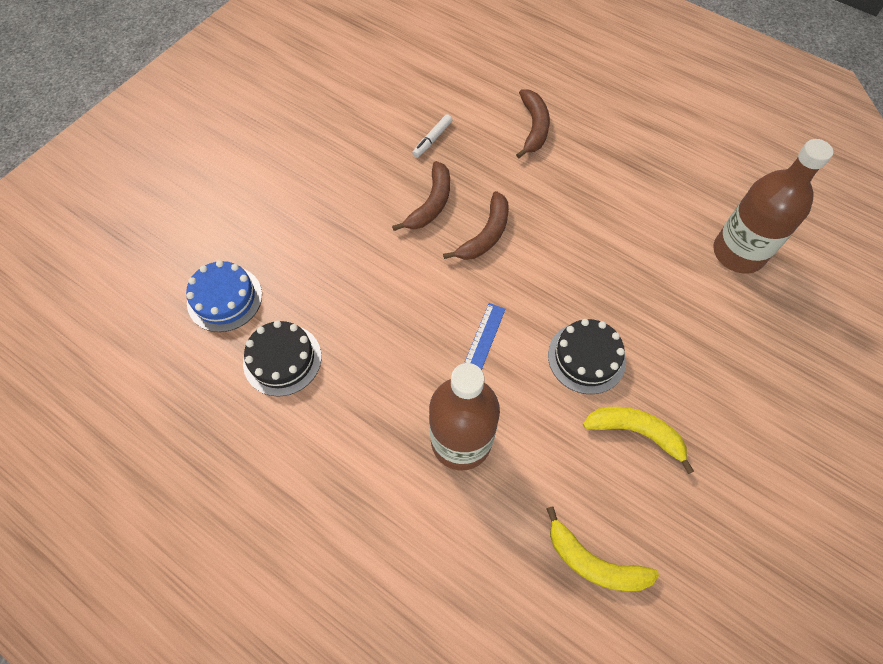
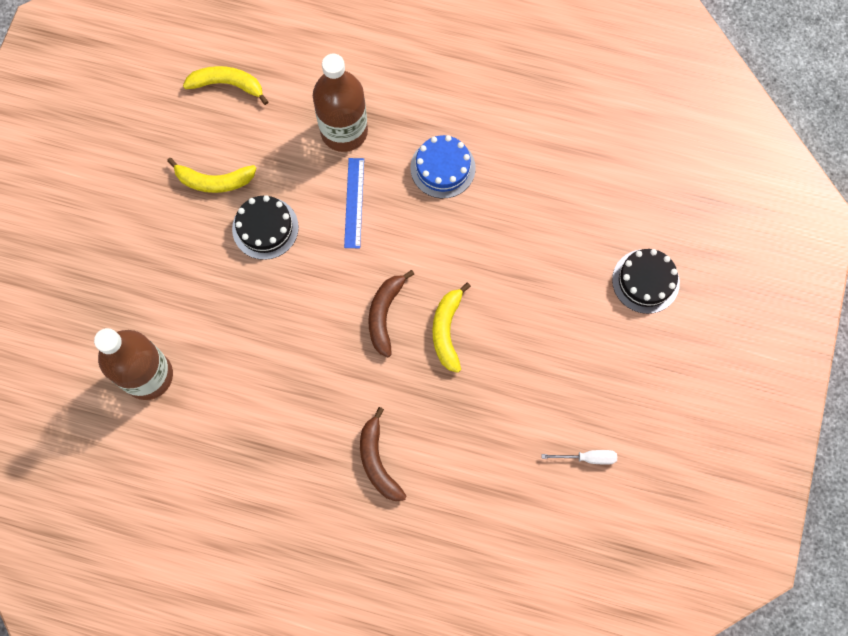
camera: 160 degrees right, 10 degrees up
blue cake [186,260,262,332] -> blue cake moved to [410,135,476,198]
black cake [243,321,321,397] -> black cake moved to [612,249,680,314]
brown banana [392,161,450,231] -> yellow banana [433,282,471,373]
white marker [412,114,452,158] -> none
none -> white screwdriver [541,450,617,464]

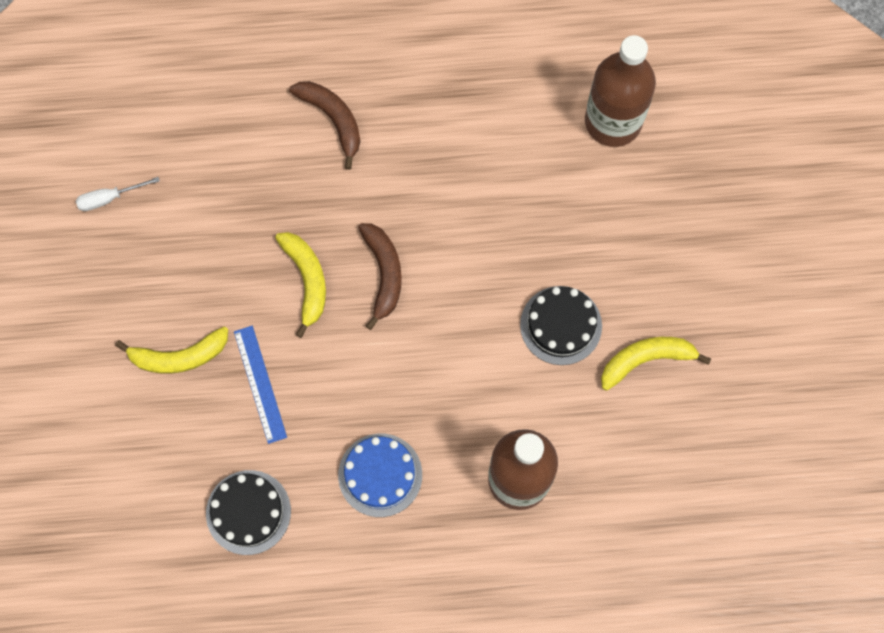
camera: 160 degrees right, 0 degrees up
yellow banana [183,66,269,105] -> yellow banana moved to [115,327,228,374]
blue ruler [344,158,364,248] -> blue ruler moved to [234,326,287,444]
black cake [612,249,680,314] -> black cake moved to [206,470,291,555]

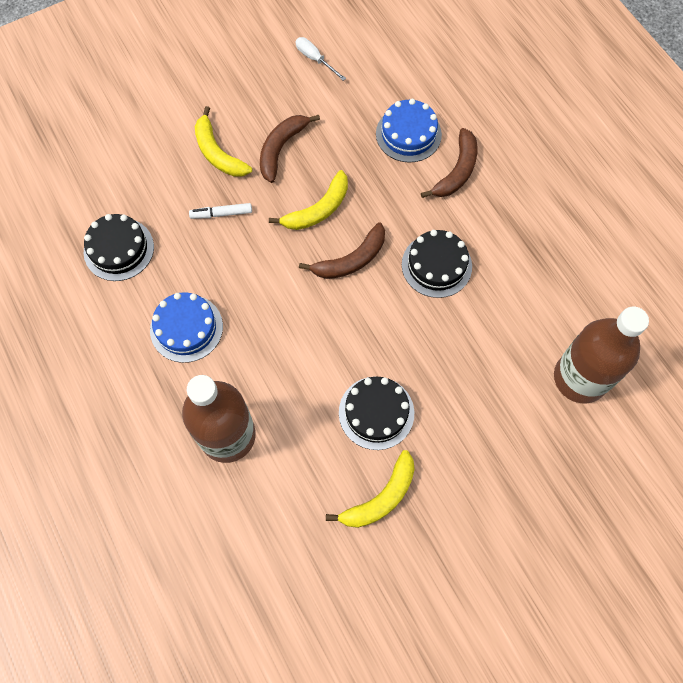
camera: 65 degrees right, 5 degrees down
blue ruler [234,326,287,444] -> white marker [189,203,252,219]
yellow banana [601,337,711,391] -> yellow banana turned 90 degrees clockwise [326,450,415,528]
none -> brown banana [260,115,320,183]
none -> blue cake [376,99,442,162]
none -> black cake [402,230,472,298]

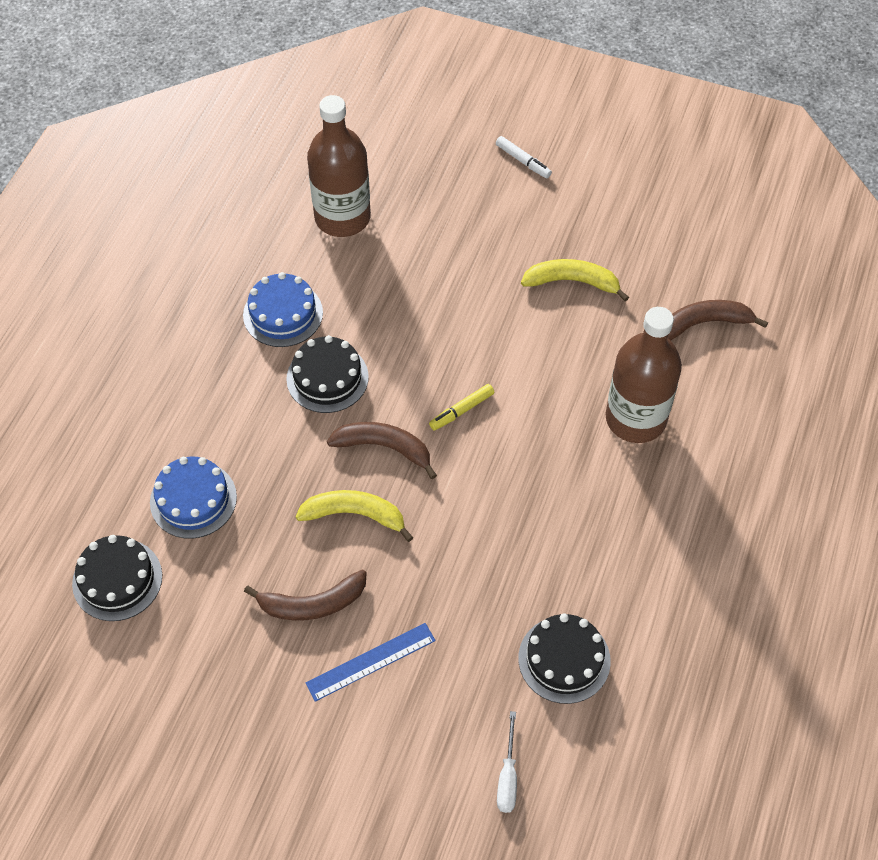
camera: 130 degrees left, 10 degrees down
blue cake [150,292,223,363] -> blue cake moved to [243,272,323,347]
white marker [189,203,252,219] -> white marker moved to [496,136,552,178]
yellow banana [195,106,252,177] -> blue ruler [306,623,436,702]
white screwdriver [295,37,346,81] -> white screwdriver moved to [497,711,517,813]
black cake [339,377,414,450] -> black cake moved to [72,535,162,621]
brown banana [421,128,477,198] -> brown banana moved to [668,300,768,340]
none -> yellow marker [429,384,495,430]

